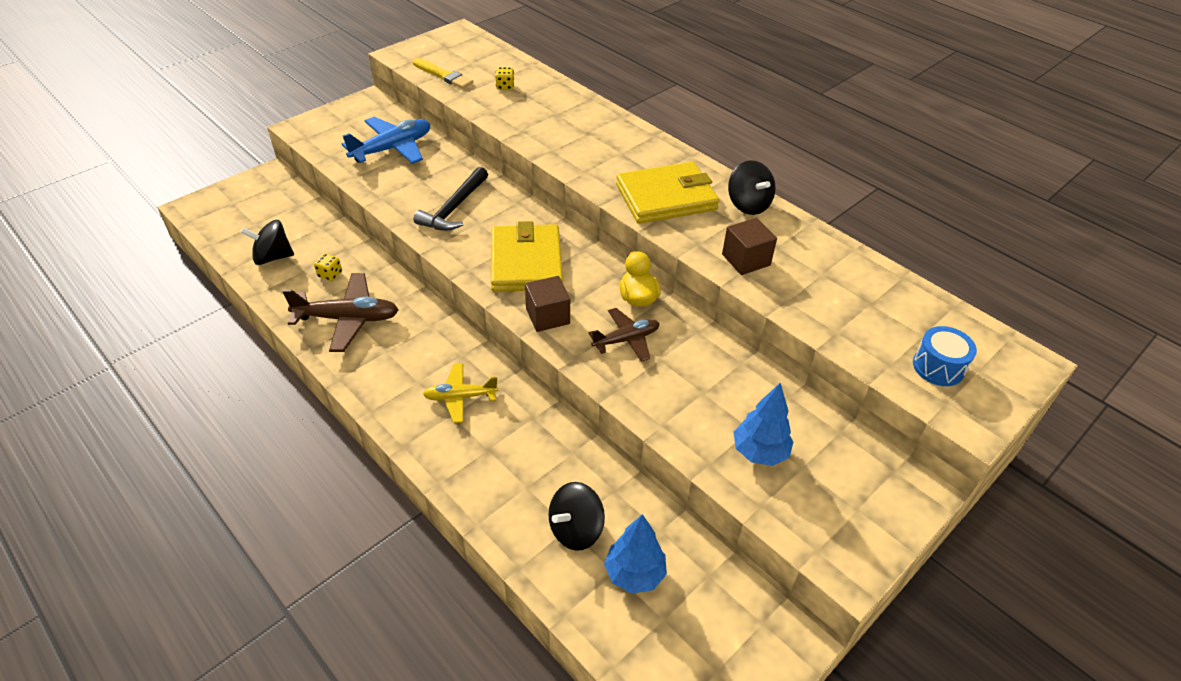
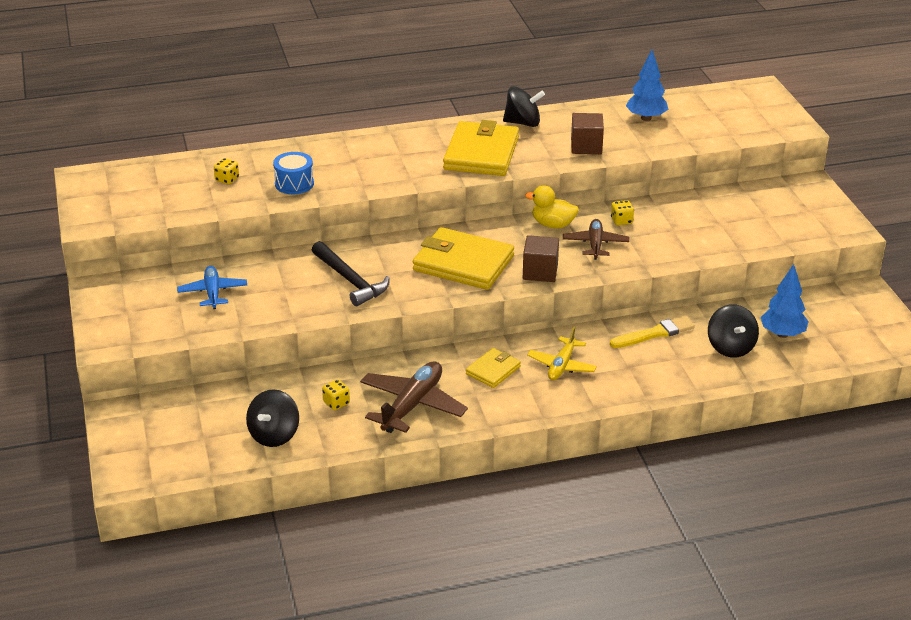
camera: 60 degrees left, 10 degrees down
blue plane [342,117,430,164] -> blue plane [177,266,247,309], size x0.63
yellow brush [413,58,474,89] -> yellow brush moved to [610,316,695,348]
blue tree [734,383,794,466] -> blue tree moved to [626,50,668,121]
blue drum [913,326,977,386] -> blue drum moved to [273,152,314,194]
none -> yellow wallet [466,348,521,388]
none -> yellow dice [611,200,634,225]

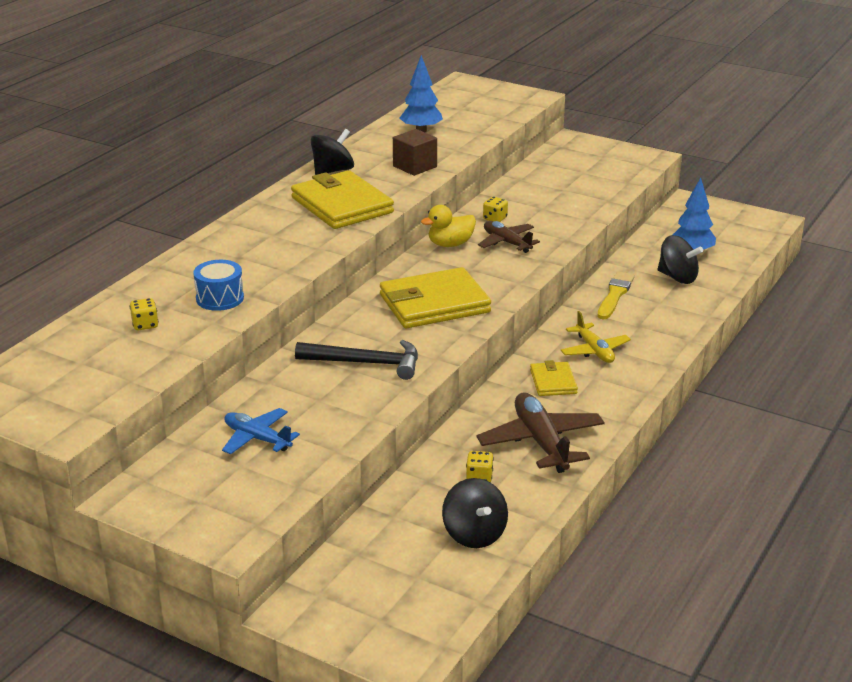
camera: 45 degrees left, 5 degrees down
brown cube [523,235,559,282] -> none

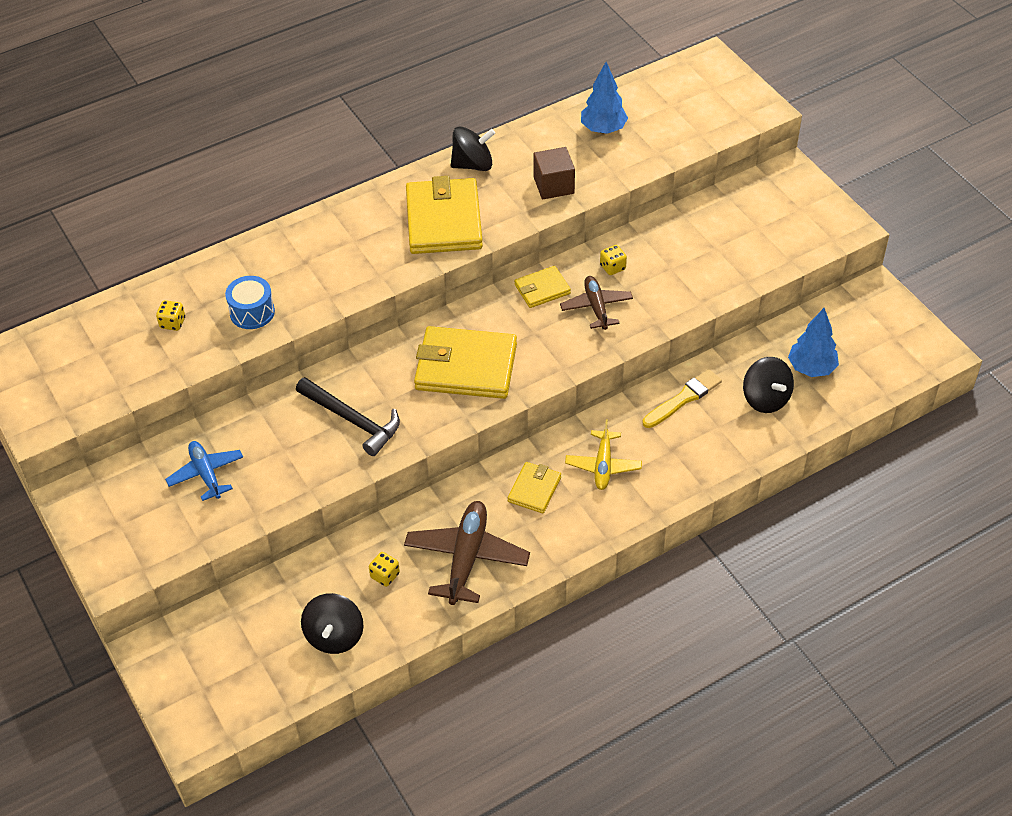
camera: 30 degrees right, 20 degrees up
yellow duck [421,205,476,247] -> yellow wallet [514,266,571,308]

